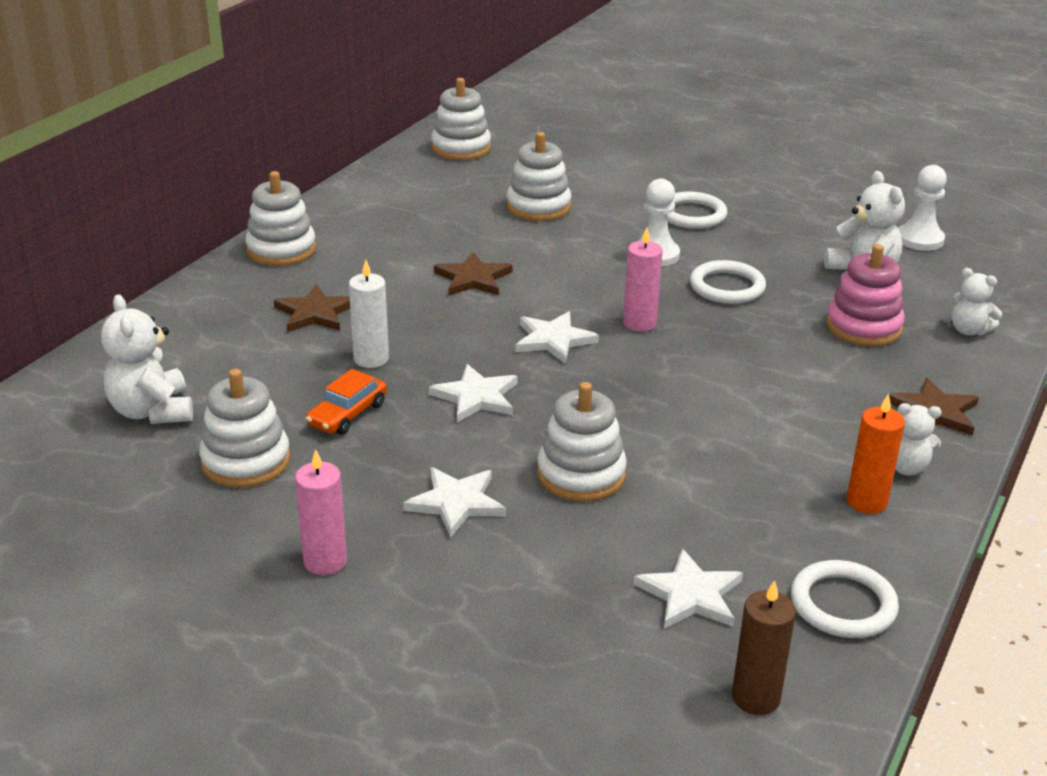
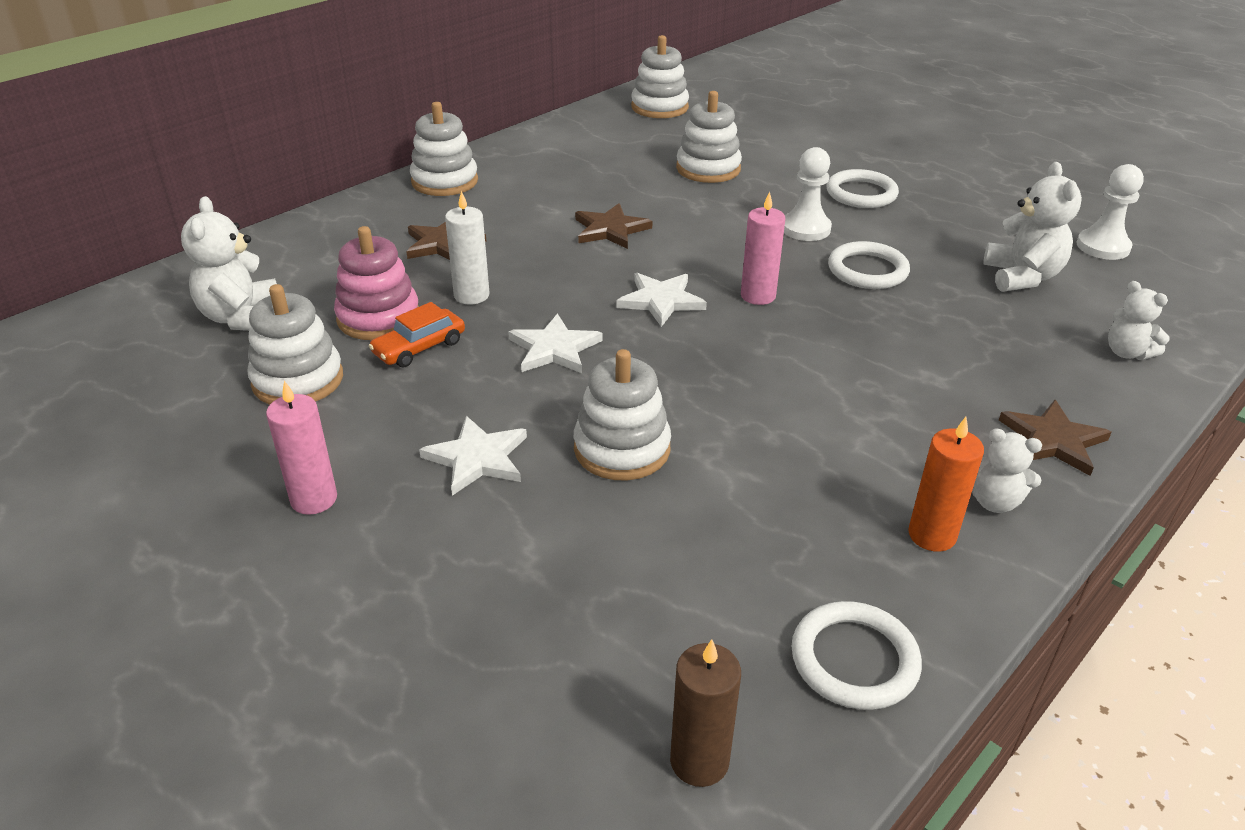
camera: 15 degrees right, 5 degrees up
white star [634,548,743,629] -> none
pink stacking toy [826,244,905,346] -> pink stacking toy moved to [334,226,419,340]

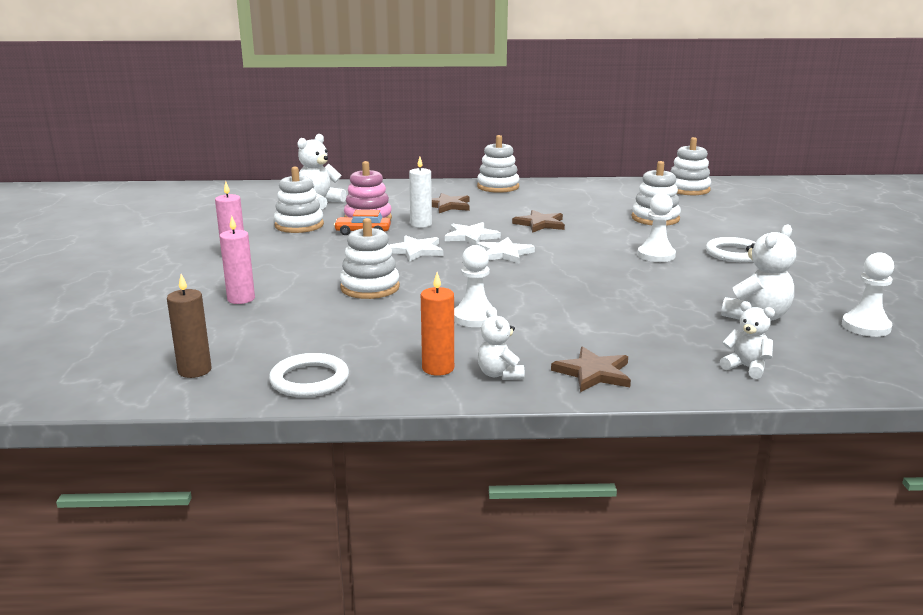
camera: 45 degrees right, 15 degrees down
white star [419,416,527,496] -> white star moved to [445,222,501,245]
pink candle [741,192,786,305] -> pink candle moved to [220,216,255,304]
white ring [828,241,910,289] -> none
white teddy bear [1108,281,1169,360] -> white teddy bear turned 120 degrees clockwise [720,301,775,379]
none -> white pawn [454,245,497,327]

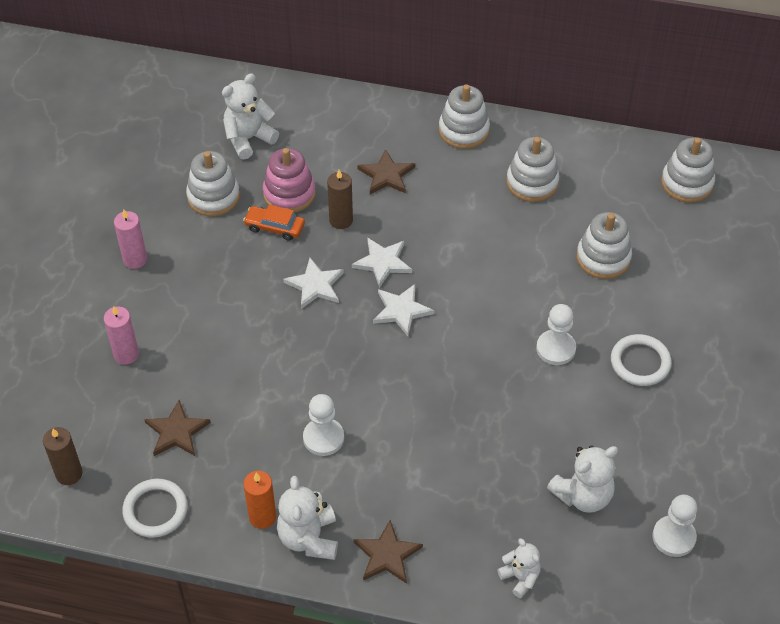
camera: 15 degrees right, 30 degrees up
white stacking toy [340,218,400,299] -> white stacking toy moved to [506,137,559,202]
white candle [409,157,432,228] -> brown candle [327,170,353,229]
white teddy bear [478,309,525,380] -> white teddy bear [277,476,338,560], size x1.60
brown star [512,210,565,233] -> brown star moved to [144,400,211,456]

